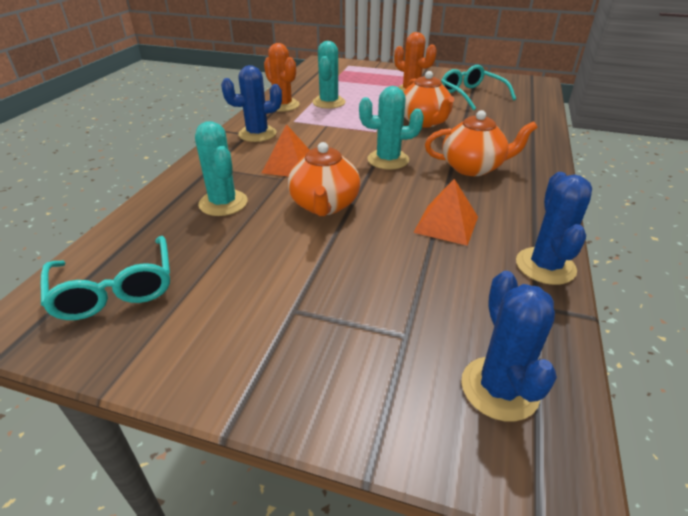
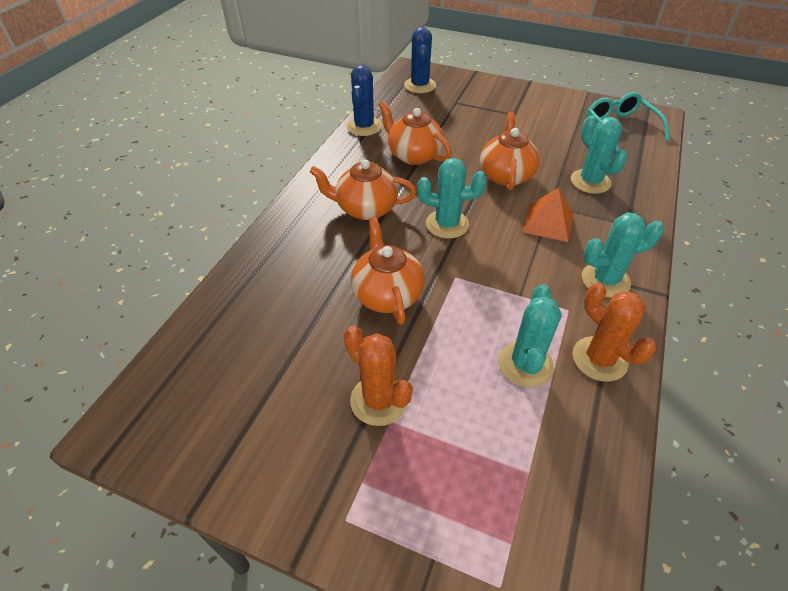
camera: 175 degrees left, 10 degrees up
blue cactus [221,65,282,142] -> turquoise cactus [582,212,663,298]
orange pyramid [413,179,478,246] -> orange teapot [379,101,451,165]
turquoise glasses [441,65,516,110] -> none

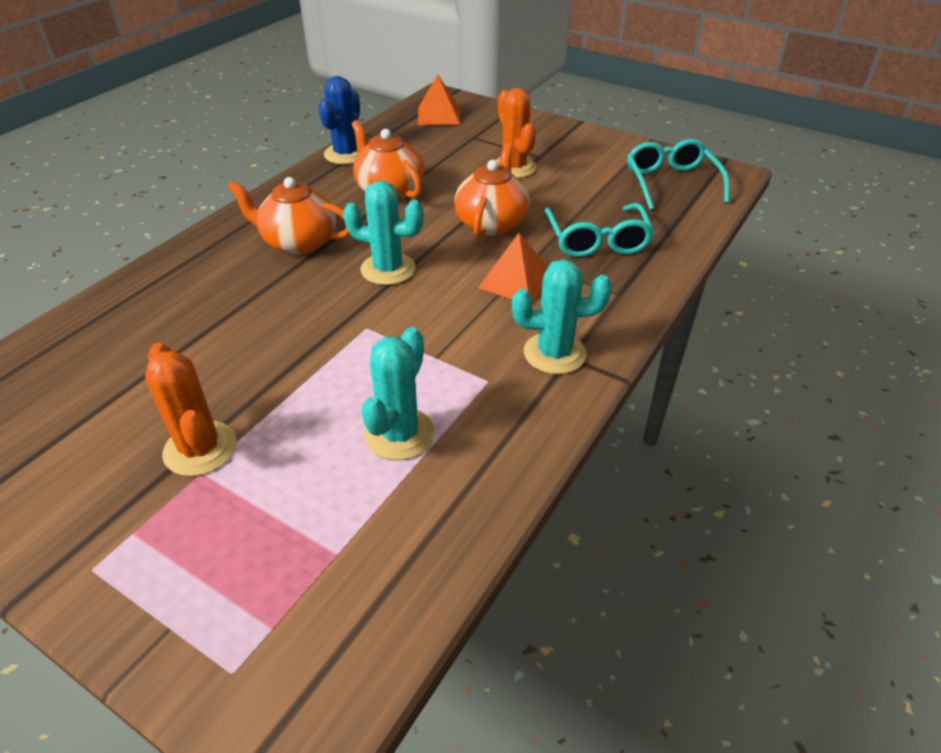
camera: 10 degrees right, 5 degrees down
orange teapot [351,217,425,325] -> none
blue cactus [404,27,436,93] -> orange pyramid [418,75,460,125]
turquoise cactus [571,116,628,194] -> turquoise glasses [544,203,654,257]
orange cactus [573,283,656,382] -> orange cactus moved to [496,88,537,178]

